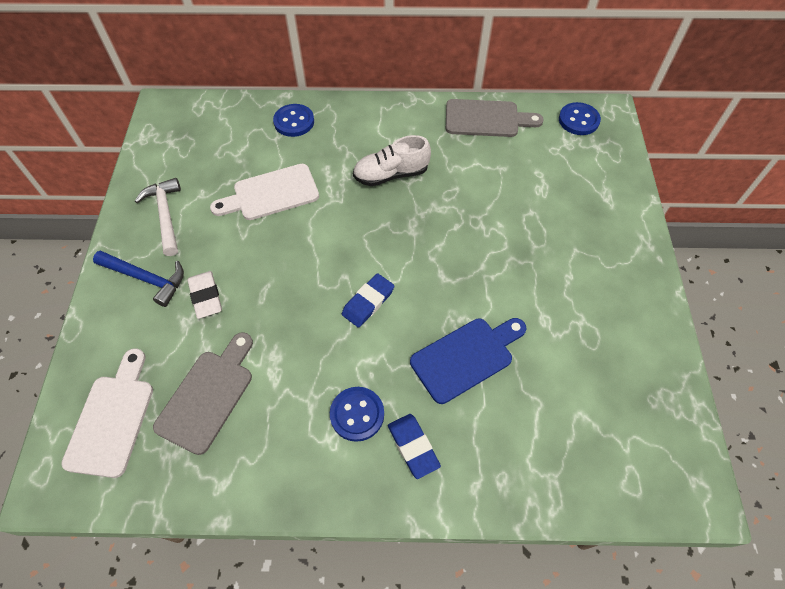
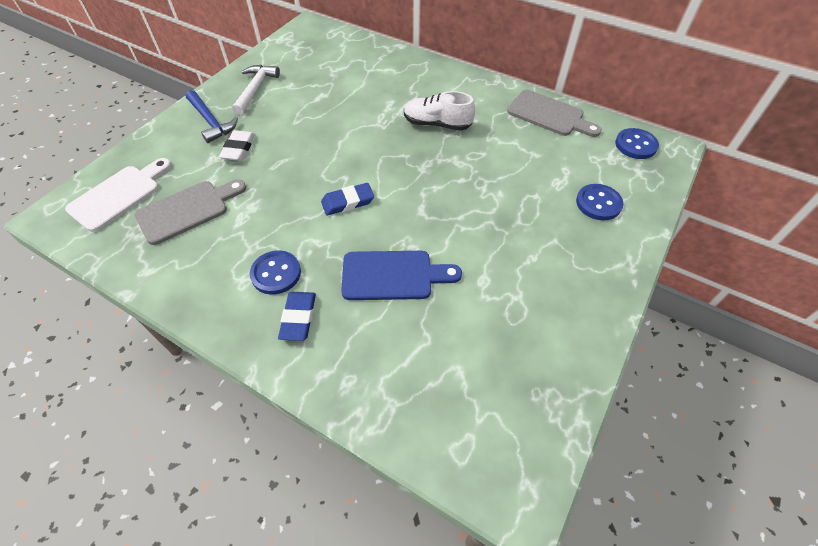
camera: 30 degrees right, 5 degrees down
white cutting board [210,164,319,220] -> none
blue button [273,104,314,137] -> blue button moved to [576,184,624,220]

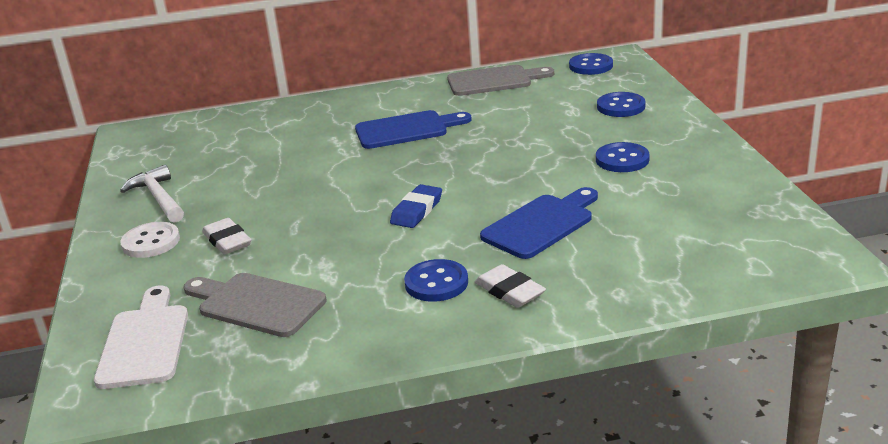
camera: 40 degrees left, 25 degrees down
grey cutting board [134,179,246,245] -> grey cutting board turned 75 degrees counterclockwise [183,273,326,337]
blue hammer [186,90,238,143] -> white button [120,222,180,258]
blue eraser [278,292,316,341] -> white eraser [475,264,546,308]
white shoe [404,91,475,131] -> blue cutting board [355,110,472,149]
none -> blue button [596,142,650,172]

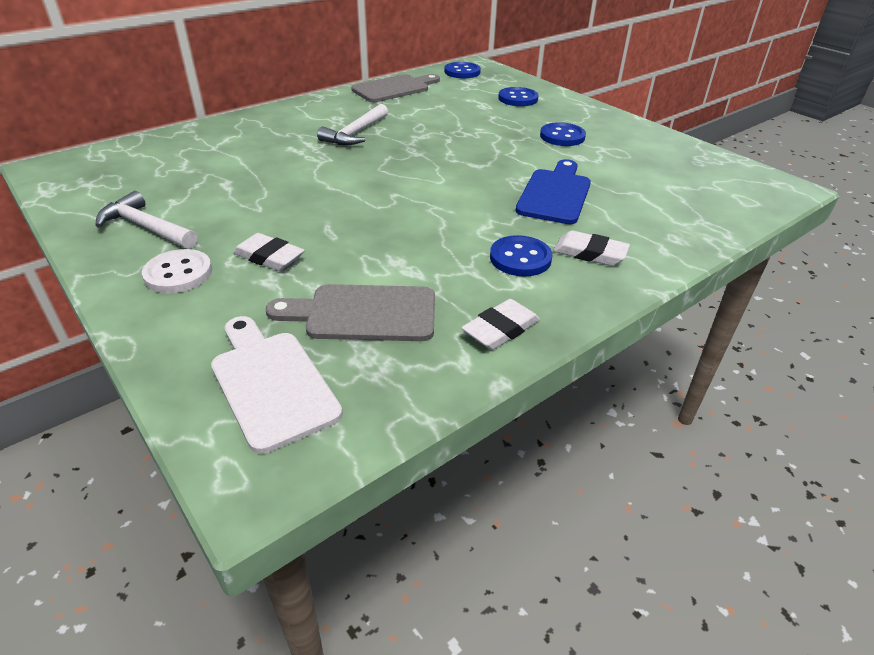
camera: 30 degrees left, 10 degrees up
blue cutting board [355,110,472,149] -> white hammer [317,104,388,145]
blue eraser [390,184,442,228] -> none
none -> white eraser [461,299,540,350]

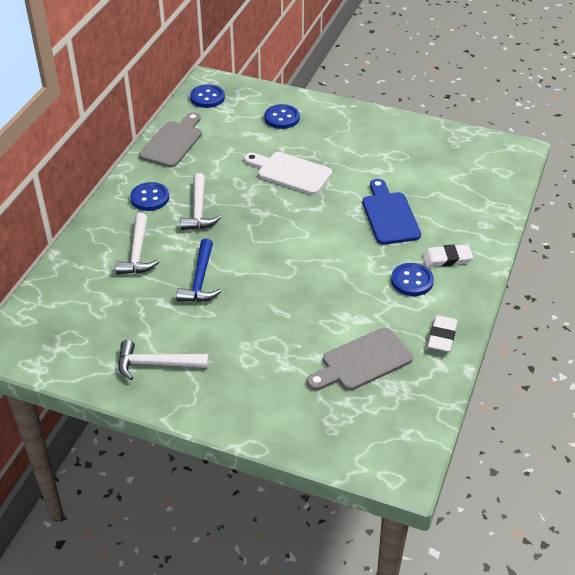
camera: 30 degrees left, 5 degrees up
white button [142,249,212,293] -> none
white cutting board [211,316,343,454] -> white cutting board moved to [244,152,332,195]
white eraser [233,233,305,271] -> none
blue button [540,122,586,146] -> blue button moved to [130,182,169,211]
none -> white hammer [116,213,159,274]
none -> blue hammer [176,239,221,302]

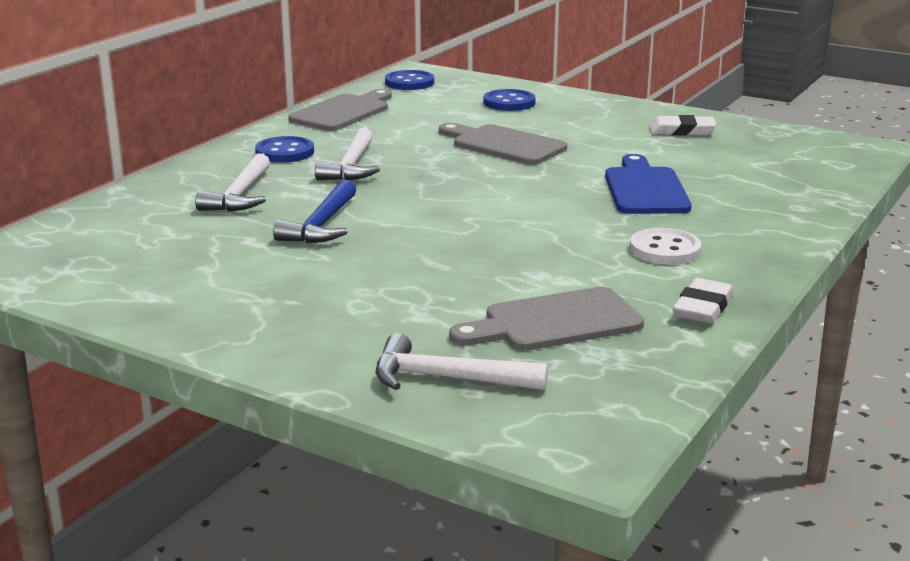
camera: 10 degrees right, 20 degrees down
white hammer [118,340,209,380] -> white hammer moved to [376,333,548,390]
white cutting board [244,152,332,195] -> grey cutting board [439,123,567,165]
blue button [391,263,434,296] -> white button [630,228,702,265]
white eraser [422,244,473,267] -> white eraser moved to [649,115,717,136]

